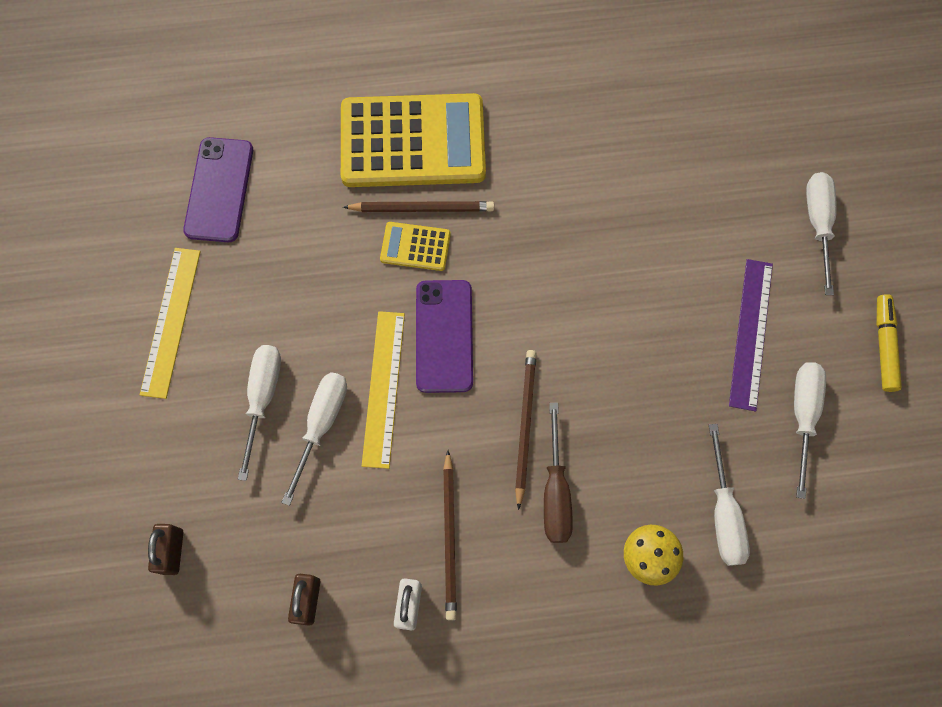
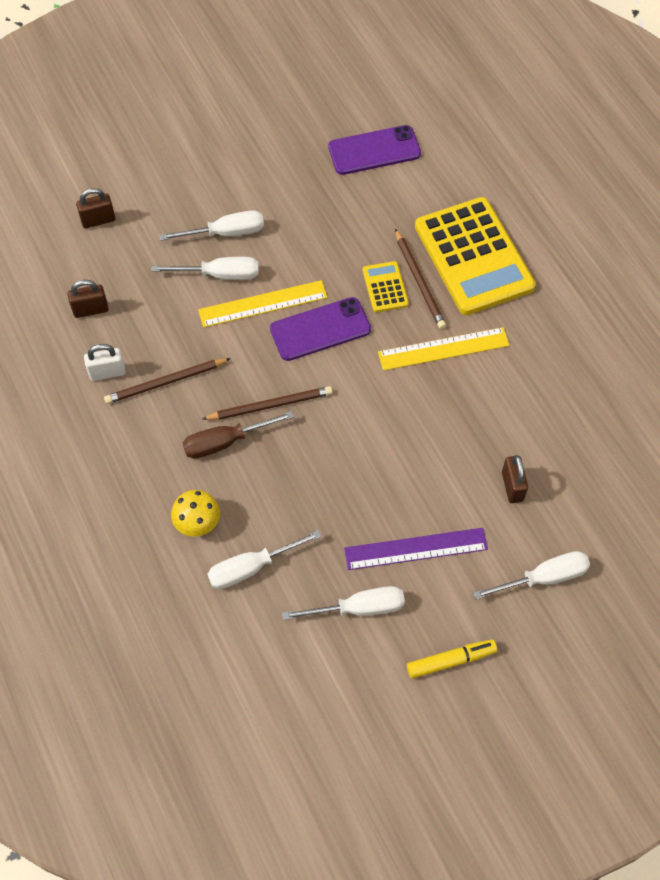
camera: 70 degrees right, 10 degrees down
yellow ruler [140,248,201,399] -> yellow ruler moved to [378,327,510,371]
none -> brown padlock [502,455,528,503]

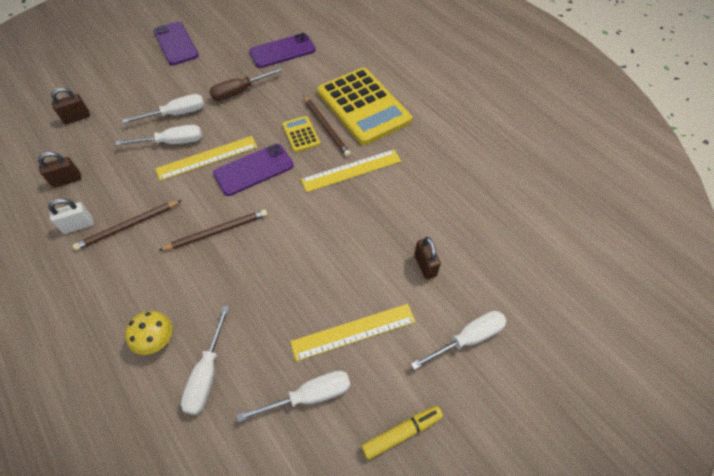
camera: 10 degrees left, 5 degrees down
brown screwdriver [183,411,294,459] -> brown screwdriver moved to [210,68,283,101]
white screwdriver [207,530,322,589] -> white screwdriver turned 45 degrees counterclockwise [181,306,230,415]
purple ruler [344,528,488,570] -> yellow ruler [290,304,416,361]
none -> purple phone [153,22,199,65]

